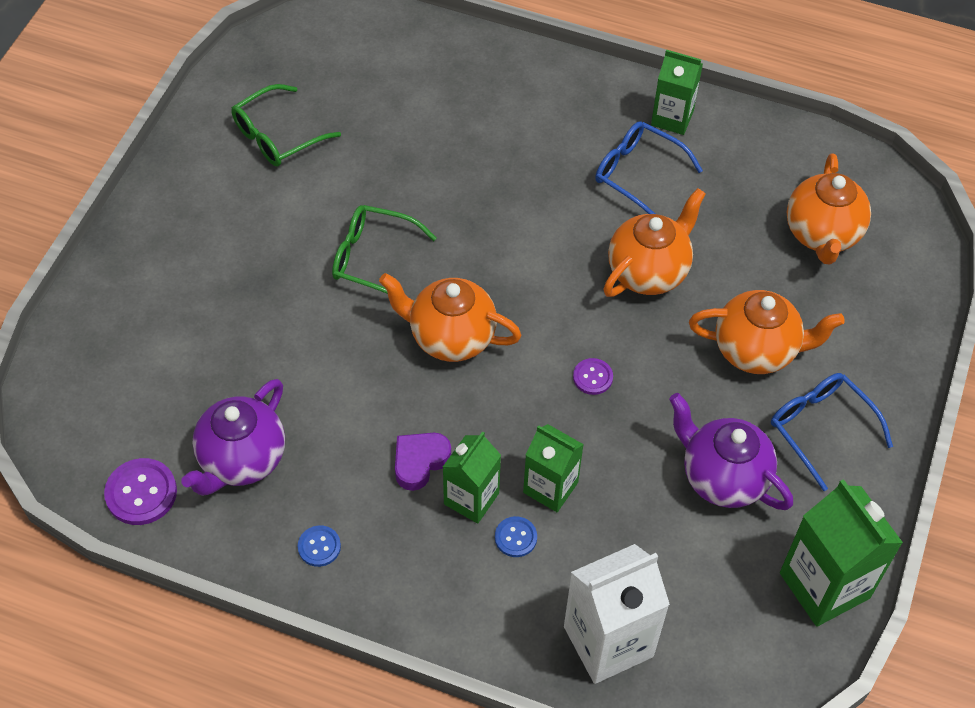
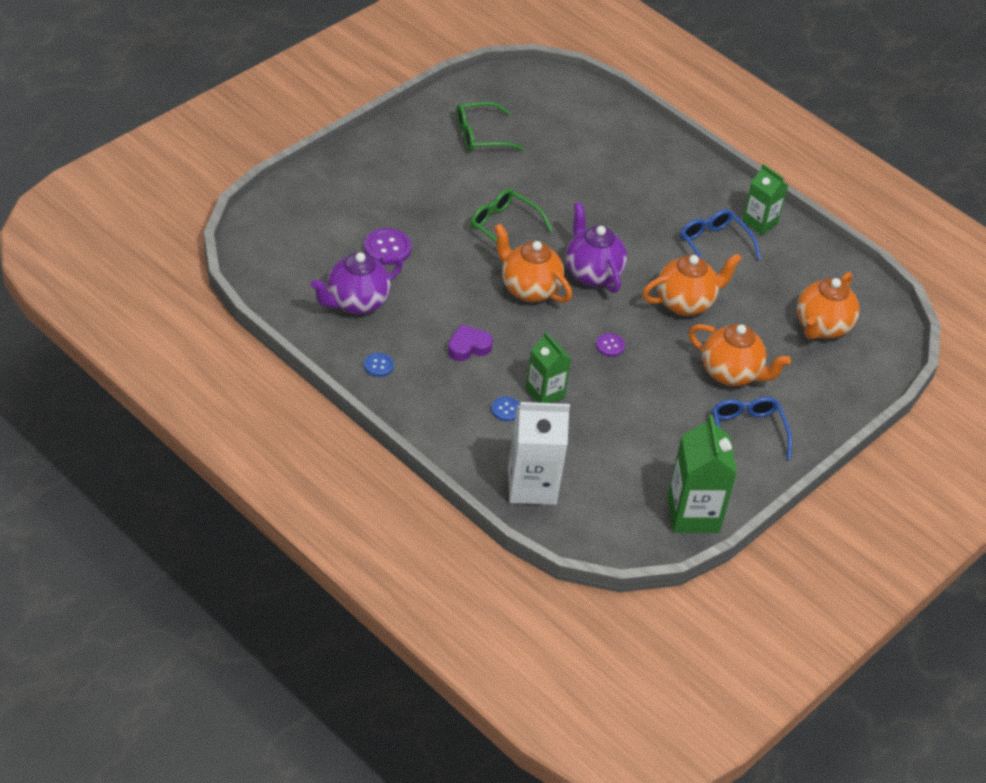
camera: 20 degrees right, 10 degrees down
purple button [104,458,177,525] -> purple button moved to [364,228,411,265]
green carton [443,431,501,524] -> none
purple teapot [669,393,793,510] -> purple teapot moved to [566,202,627,293]

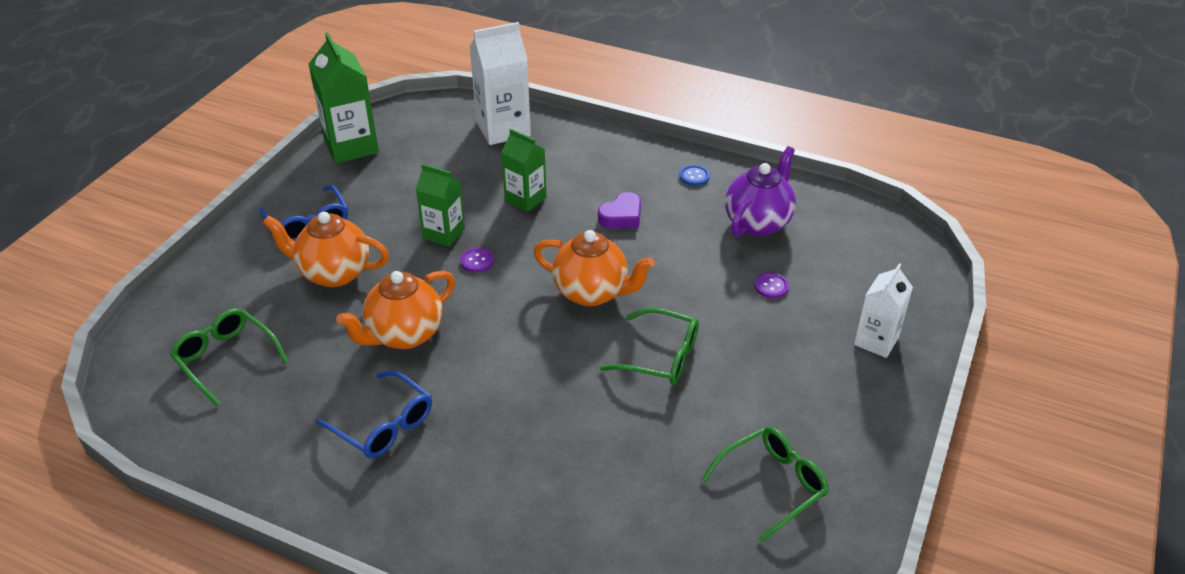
camera: 165 degrees right, 5 degrees down
purple button [364,228,411,265] -> purple button [755,272,789,299], size x0.59
blue button [491,396,520,421] -> none
purple teapot [566,202,627,293] -> none
green carton [742,164,788,235] -> green carton moved to [416,164,465,247]
orange teapot [797,272,860,339] -> green glasses [170,308,288,406]
none -> white carton [854,263,913,358]

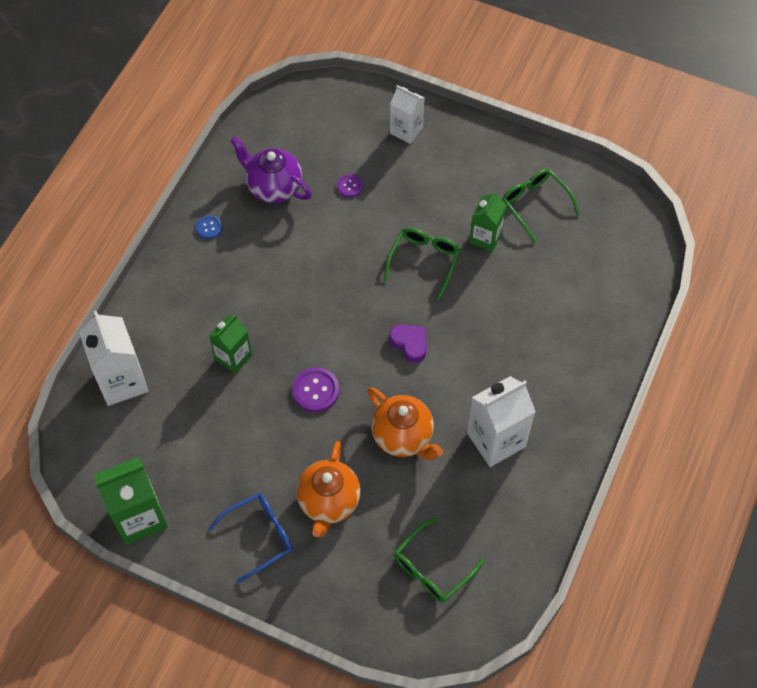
camera: 90 degrees left, 20 degrees up
blue glasses [316,370,432,458] -> white carton [467,376,536,467]
green carton [416,164,465,247] -> green carton moved to [469,191,507,252]
purple button [460,248,494,272] -> purple button [292,367,339,412], size x1.68
orange teapot [534,230,655,306] -> none
purple heart [598,192,641,229] -> purple heart moved to [389,325,427,363]

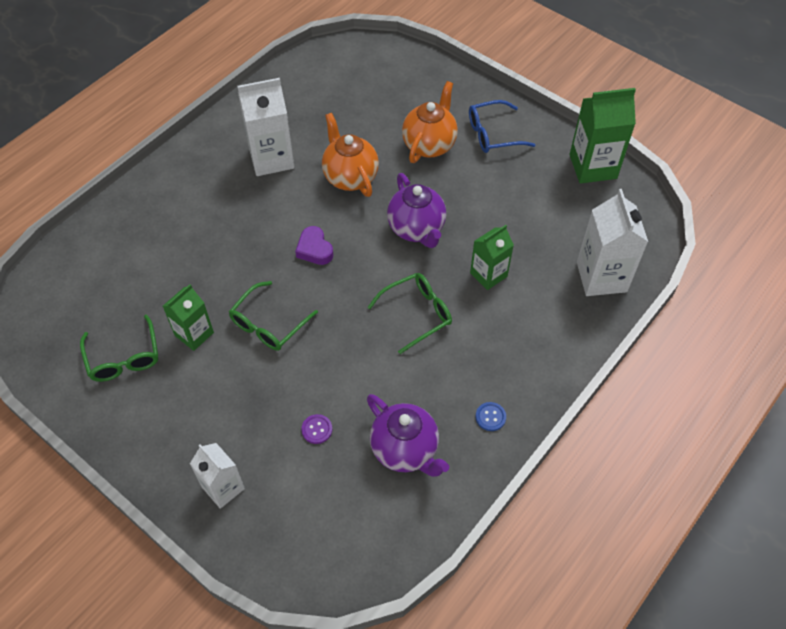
camera: 165 degrees left, 5 degrees down
purple button [292,367,339,412] -> purple teapot [387,173,446,248]
green glasses [394,518,484,602] -> green glasses moved to [367,273,452,354]

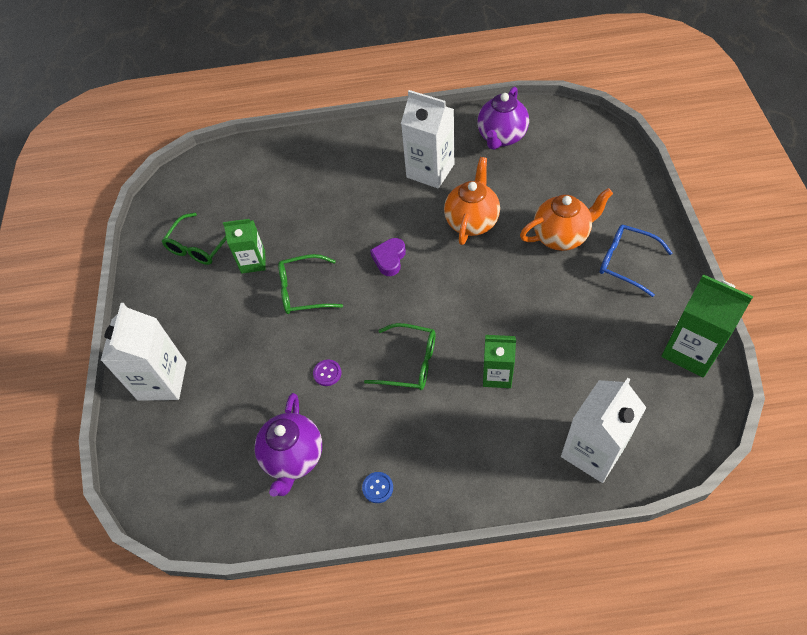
camera: 50 degrees right, 0 degrees up
white carton [190,443,245,509] -> white carton [100,303,187,401], size x1.57
purple button [301,414,332,444] -> purple button moved to [313,360,342,386]
purple teapot [387,173,446,248] -> purple teapot moved to [477,87,529,150]

